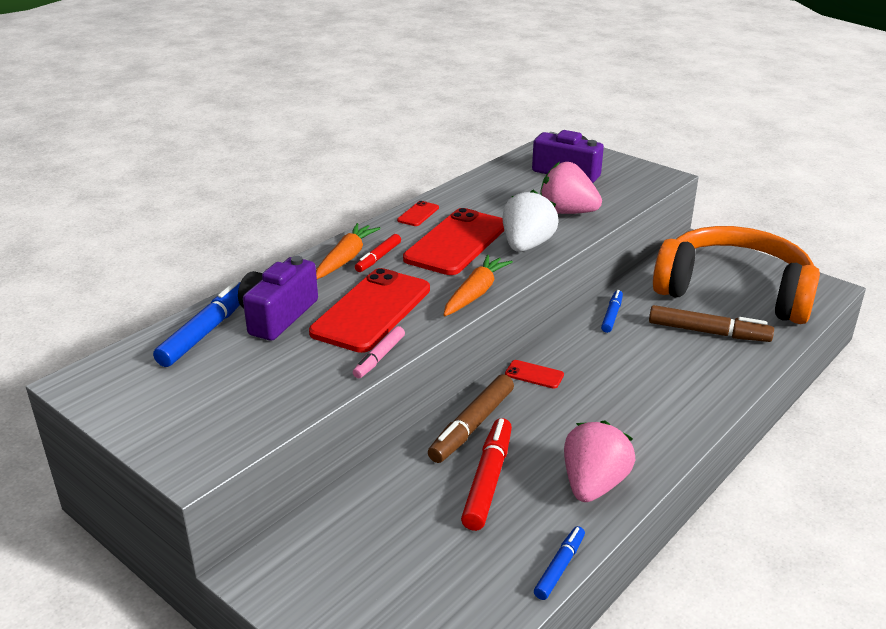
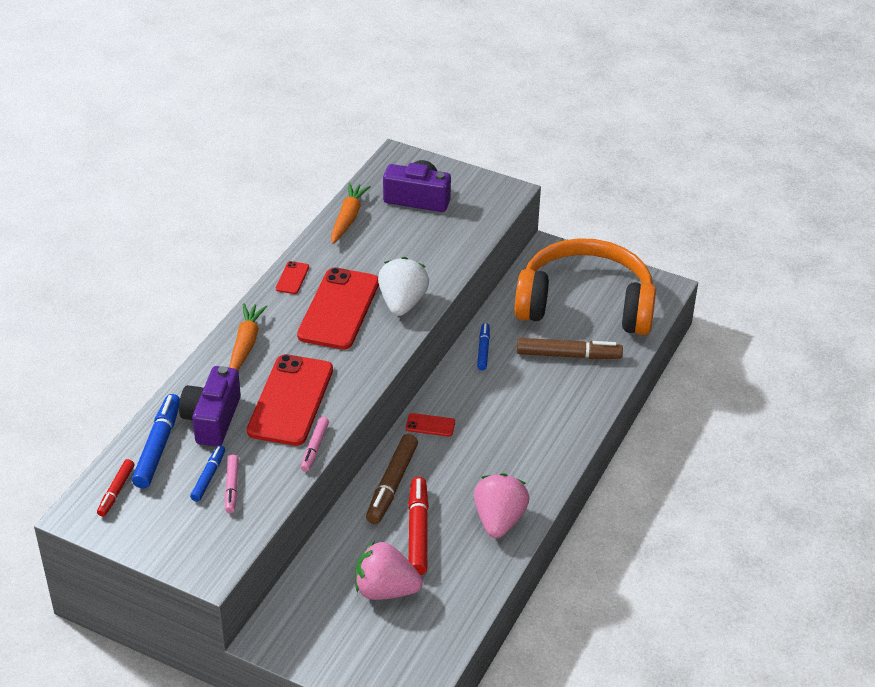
camera: 15 degrees left, 10 degrees up
red marker [355,234,401,272] -> red marker moved to [97,459,134,517]
orange carrot [444,255,513,316] -> orange carrot moved to [331,183,371,244]
blue marker [534,526,585,600] -> blue marker moved to [190,445,225,502]
pink strawberry [540,162,602,214] -> pink strawberry moved to [355,541,423,600]
none -> pink marker [225,454,239,513]

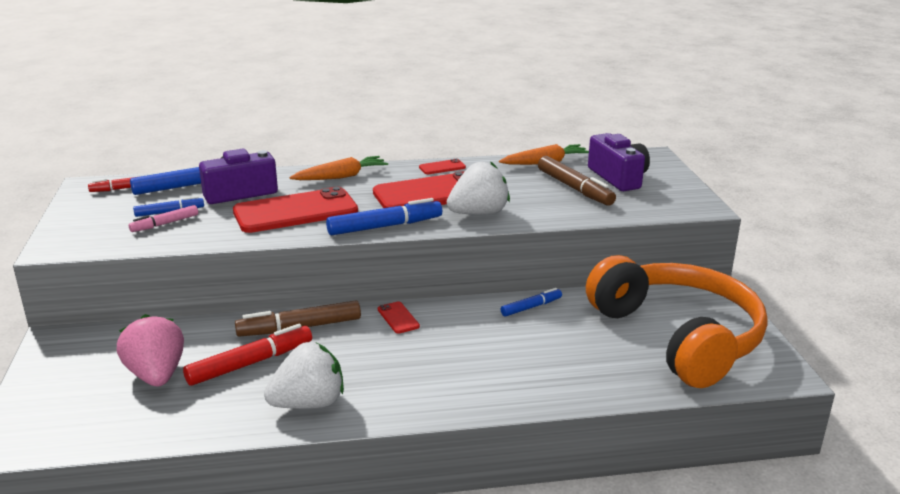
camera: 55 degrees right, 15 degrees down
pink marker [301,417,329,472] -> none
pink strawberry [474,473,530,538] -> white strawberry [264,342,344,409]
brown marker [517,338,623,359] -> brown marker moved to [538,156,616,206]
none -> blue marker [326,198,442,235]

